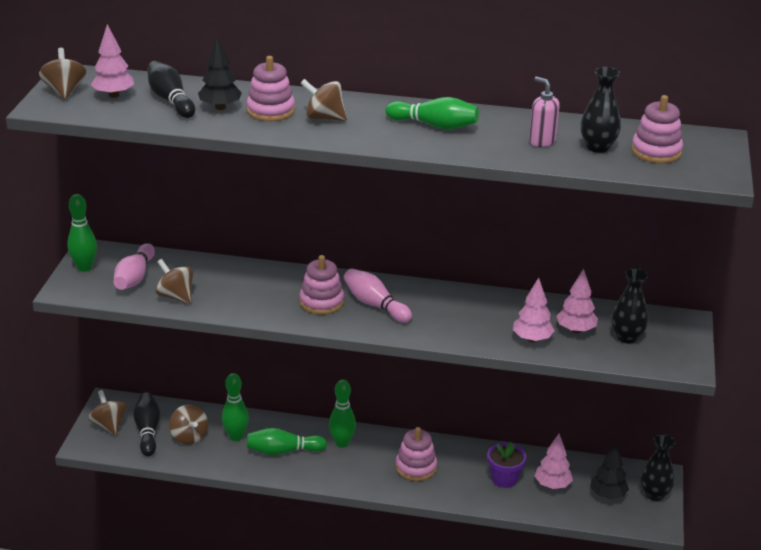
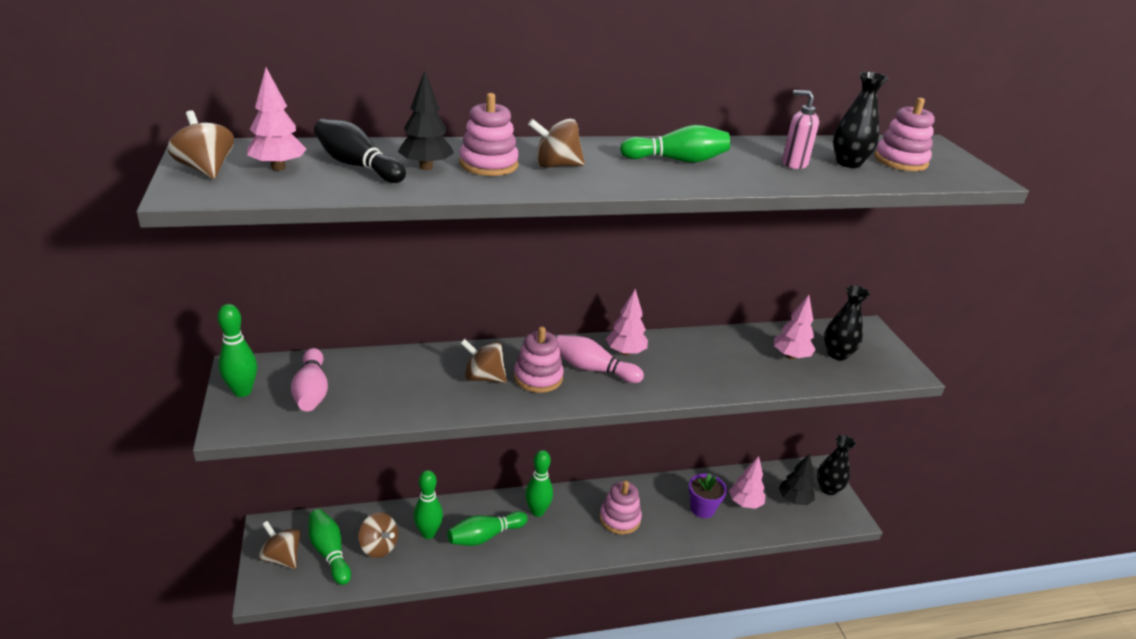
camera: 25 degrees left, 0 degrees up
black bowling pin [133,392,160,456] -> green bowling pin [309,509,351,585]
brown spinning top [155,259,193,304] -> brown spinning top moved to [460,339,507,383]
pink tree [513,278,555,342] -> pink tree moved to [606,289,648,356]

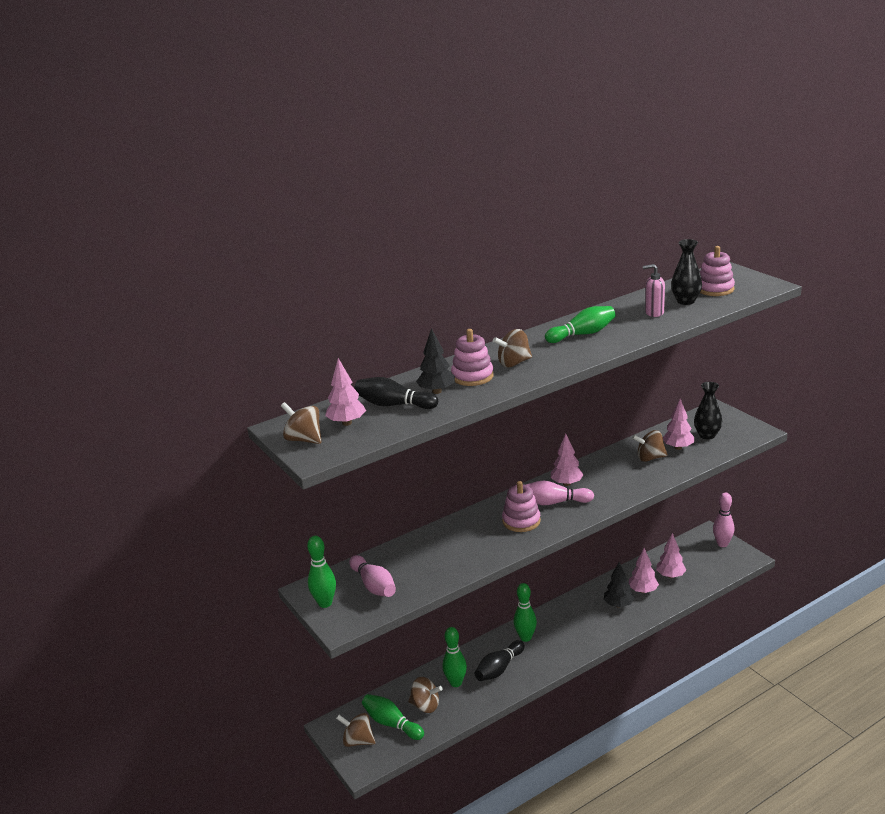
camera: 15 degrees left, 5 degrees down
green bowling pin [447,511,528,546] -> black bowling pin [475,640,525,681]
brown spinning top [460,339,507,383] -> brown spinning top moved to [632,430,668,462]
pink stacking toy [600,481,642,534] -> none
purple flower pot [689,473,727,518] -> pink tree [629,548,659,593]
black tree [779,453,815,505] -> black tree moved to [604,562,634,607]
black vase [817,435,856,495] -> pink bowling pin [713,492,735,547]

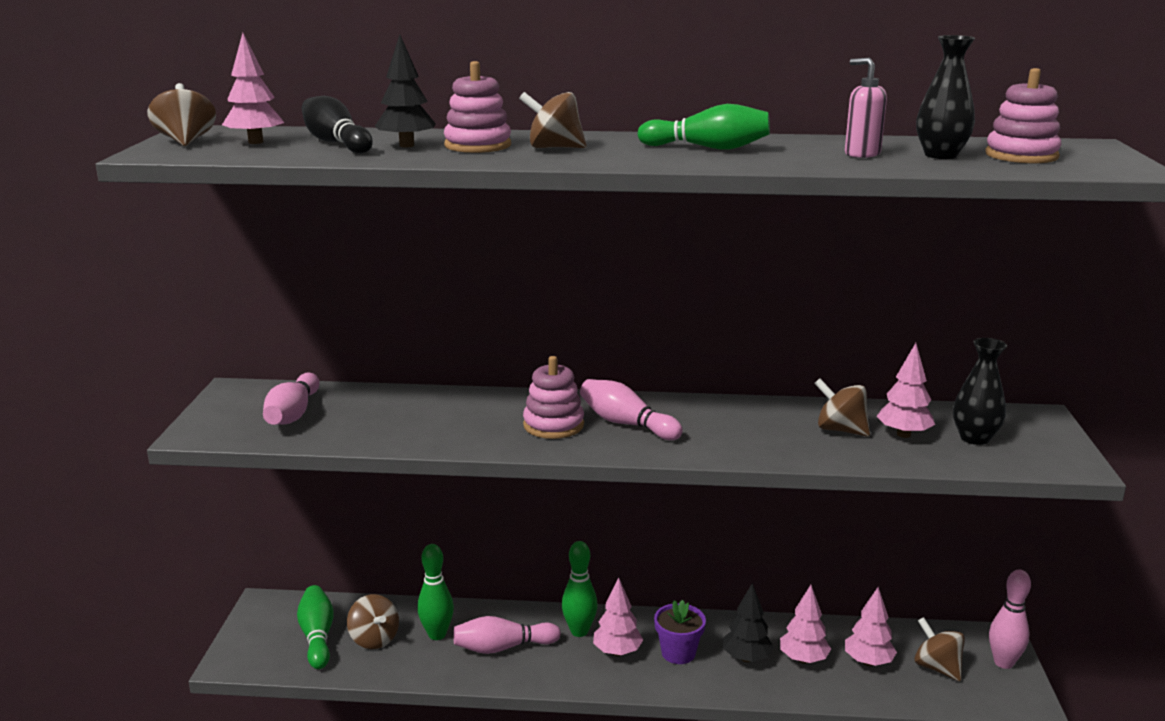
camera: 35 degrees right, 5 degrees down
green bowling pin [307,536,336,608] -> none
brown spinning top [336,713,376,747] -> brown spinning top moved to [914,617,965,681]
black bowling pin [475,640,525,681] -> pink bowling pin [453,616,561,654]
pink tree [551,434,584,486] -> pink tree moved to [593,577,643,656]
none -> purple flower pot [654,600,706,664]

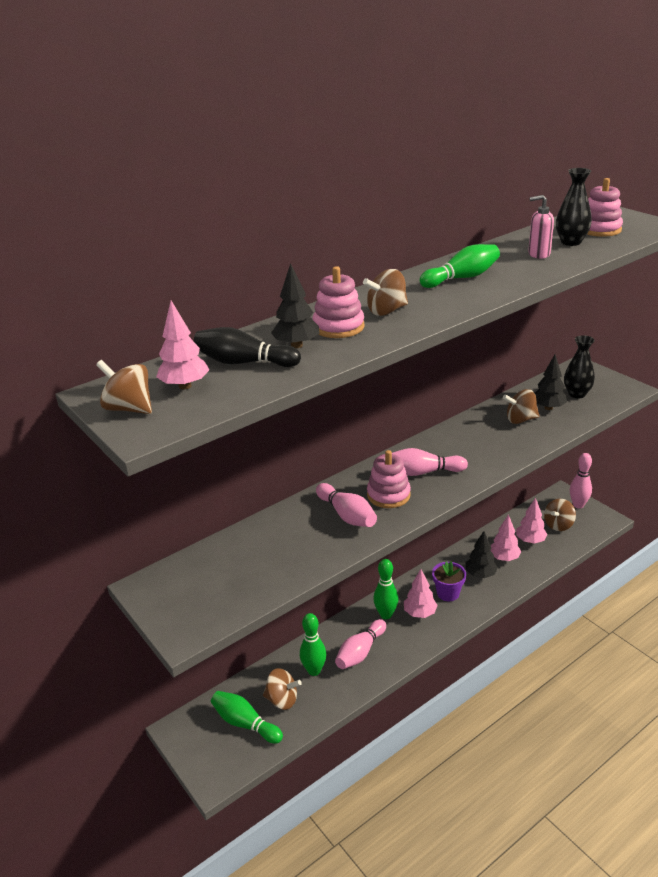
camera: 40 degrees left, 10 degrees up
pink bowling pin [263,373,320,425] -> pink bowling pin moved to [316,483,377,527]
pink tree [877,343,935,438] -> black tree [535,355,567,410]
brown spinning top [914,617,965,681] -> brown spinning top turned 60 degrees counterclockwise [544,499,576,531]

